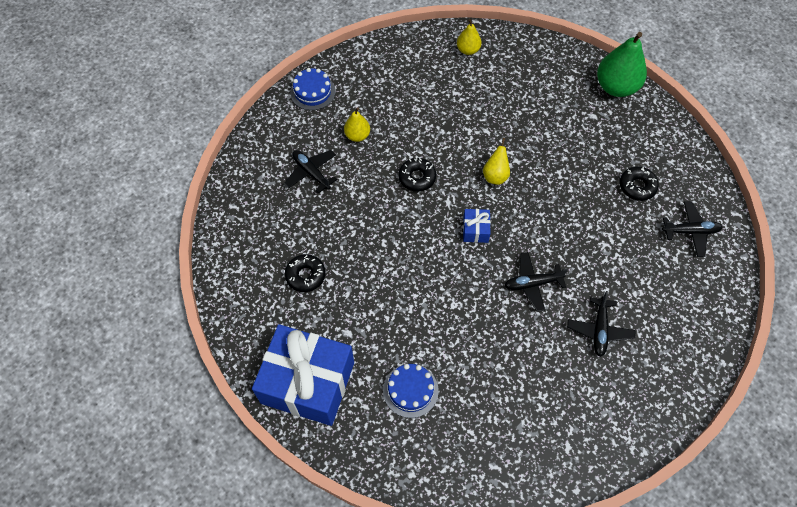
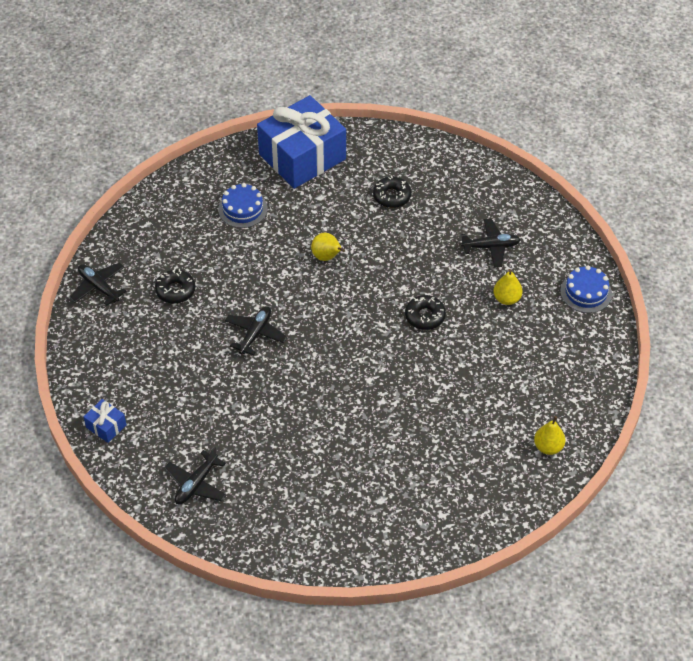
camera: 125 degrees right, 10 degrees down
blue gift [463,209,491,243] -> blue gift moved to [84,399,127,443]
yellow pear [483,138,510,185] -> yellow pear moved to [311,233,345,261]
black plane [567,291,635,357] -> black plane moved to [70,263,127,306]
green pear [597,32,647,97] -> none
black donut [620,166,659,201] -> black donut moved to [155,269,196,304]

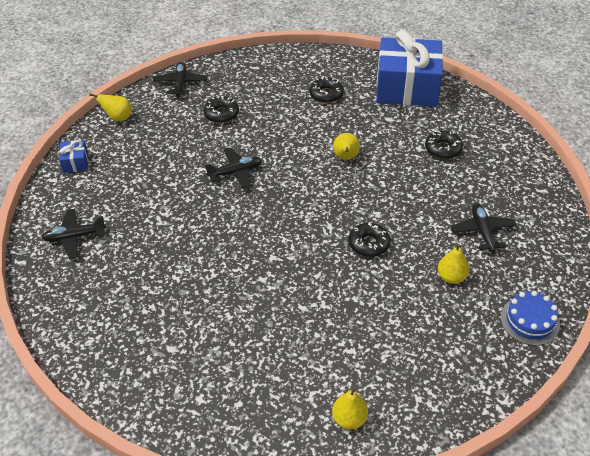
camera: 45 degrees right, 5 degrees down
blue cake [218,183,268,228] -> black donut [309,76,344,103]
black plane [461,218,521,268] -> black plane turned 135 degrees counterclockwise [450,203,517,252]
none -> yellow pear [89,94,132,121]

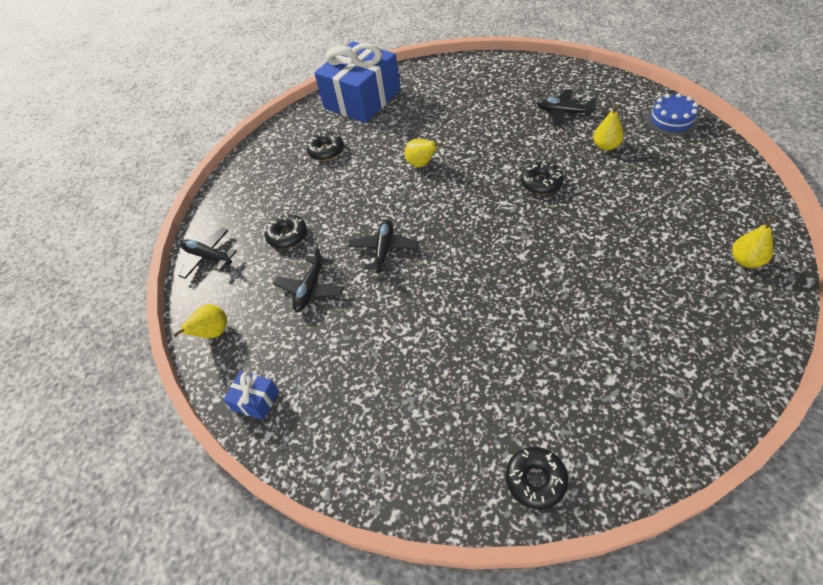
camera: 55 degrees left, 5 degrees up
black plane [42,209,106,259] -> black plane moved to [273,246,344,312]
black donut [425,130,463,159] -> black donut moved to [506,447,569,510]

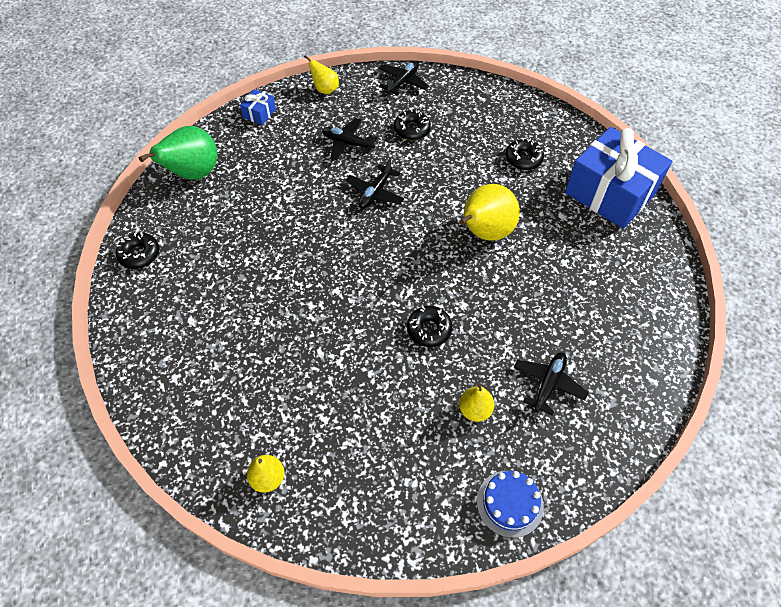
camera: 90 degrees right, 5 degrees up
black plane [348,220,419,273] -> black plane turned 105 degrees clockwise [346,157,404,209]
yellow pear [405,139,443,167] -> yellow pear [459,184,520,241], size x1.87
none -> green pear [139,126,218,180]

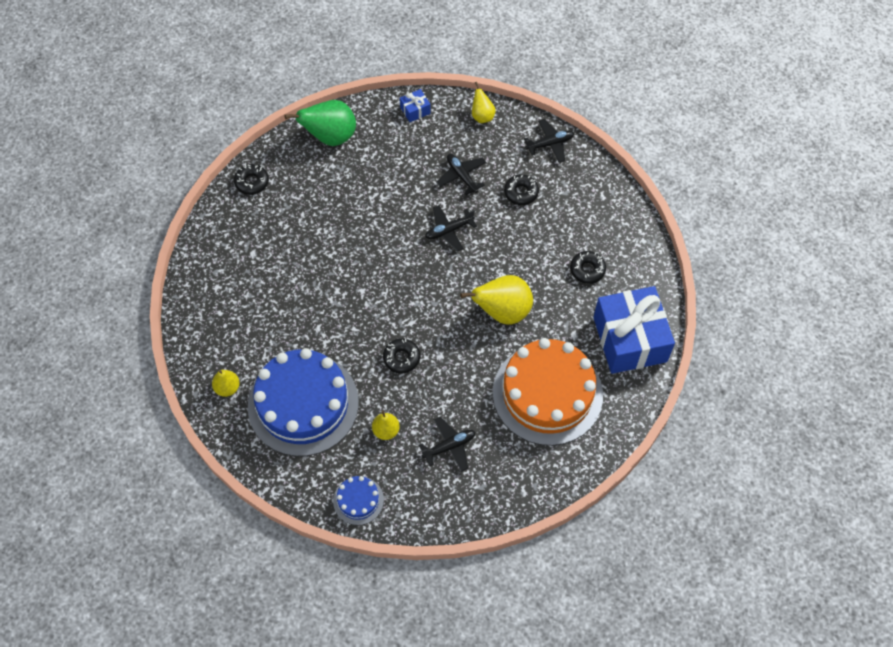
camera: 35 degrees right, 5 degrees up
none -> blue cake [248,348,359,456]
none -> orange cake [493,338,603,446]

